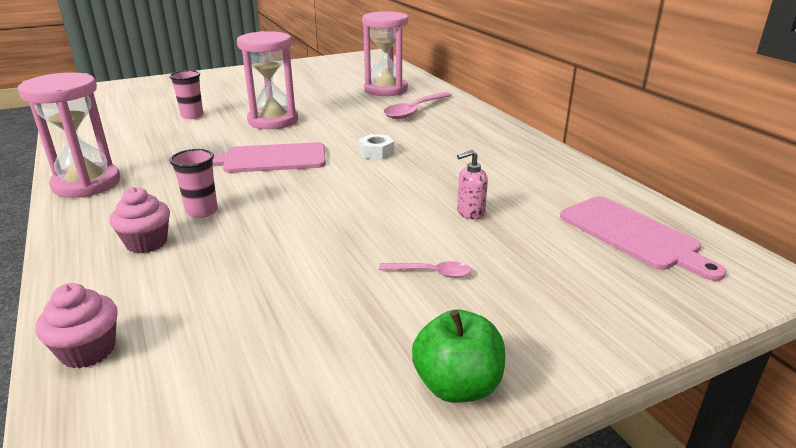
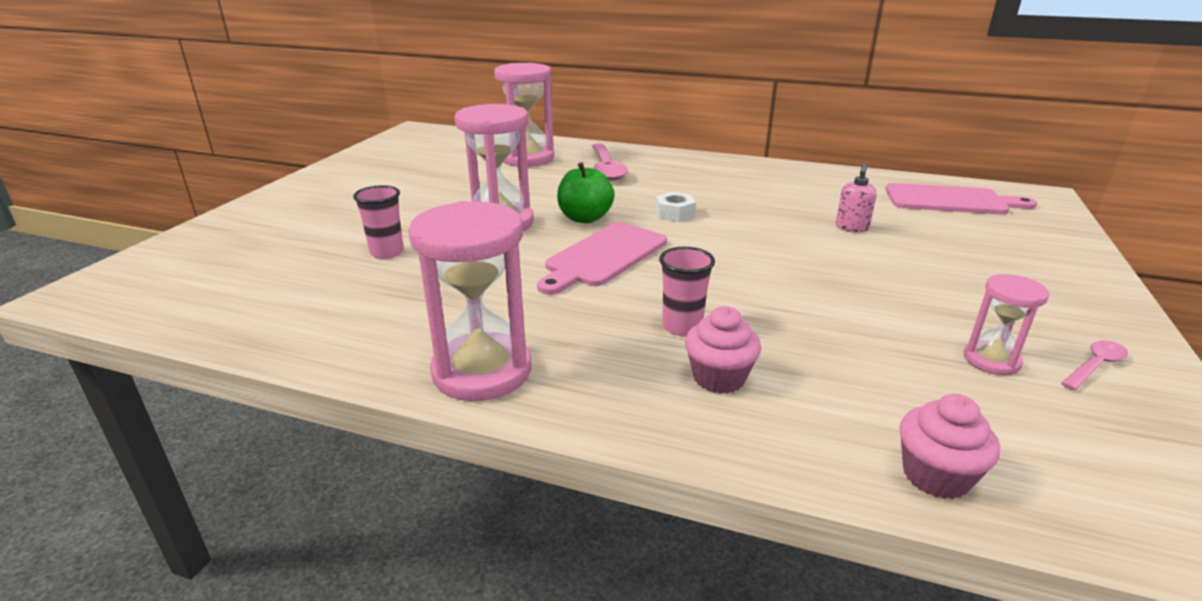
camera: 45 degrees left, 0 degrees up
pink spoon [379,261,471,278] -> pink spoon moved to [1061,341,1128,391]
green apple [412,310,505,403] -> green apple moved to [557,162,614,223]
none -> pink hourglass [964,274,1049,376]

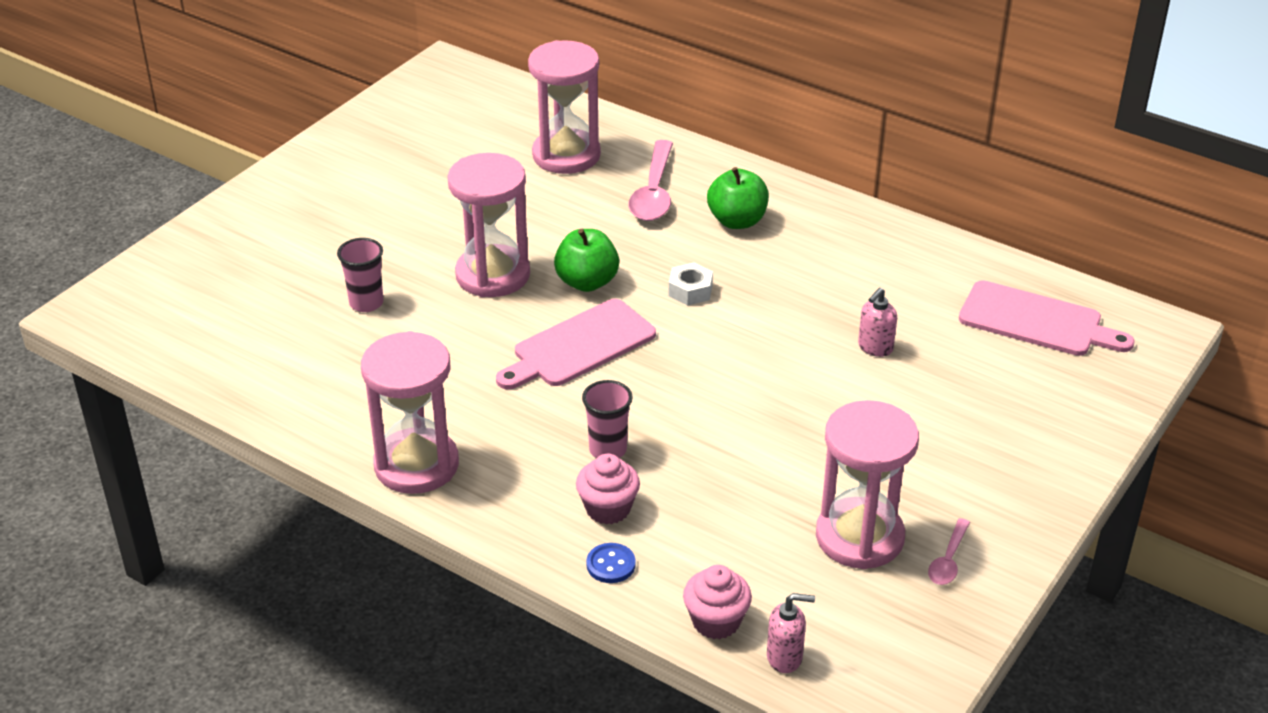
camera: 15 degrees right, 10 degrees up
pink hourglass [964,274,1049,376] -> pink hourglass [816,400,919,569], size x1.87
pink spoon [1061,341,1128,391] -> pink spoon turned 135 degrees clockwise [928,518,970,585]
none -> blue button [586,543,636,583]
none -> green apple [707,167,769,229]
none -> pink soap dispenser [767,593,815,673]

